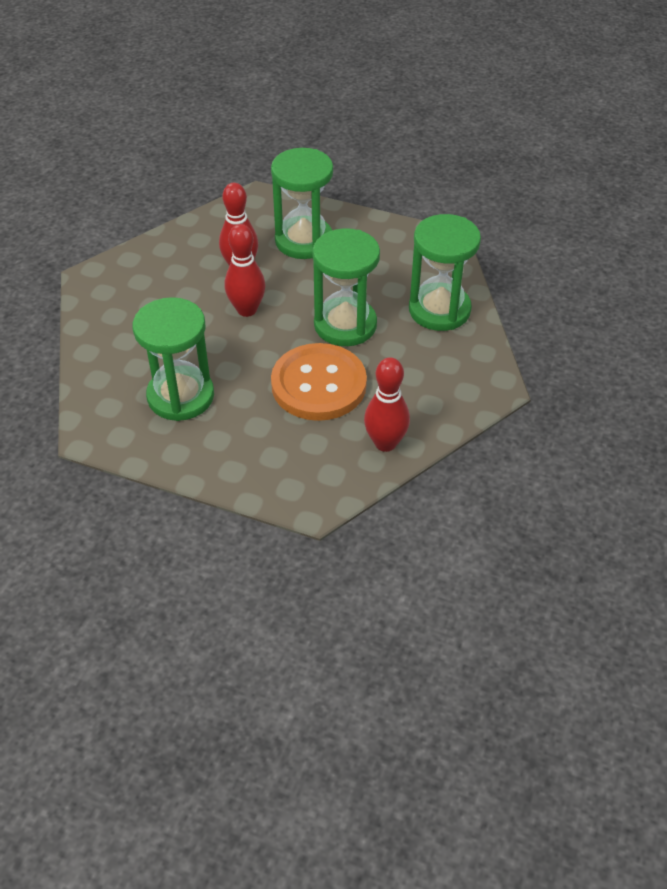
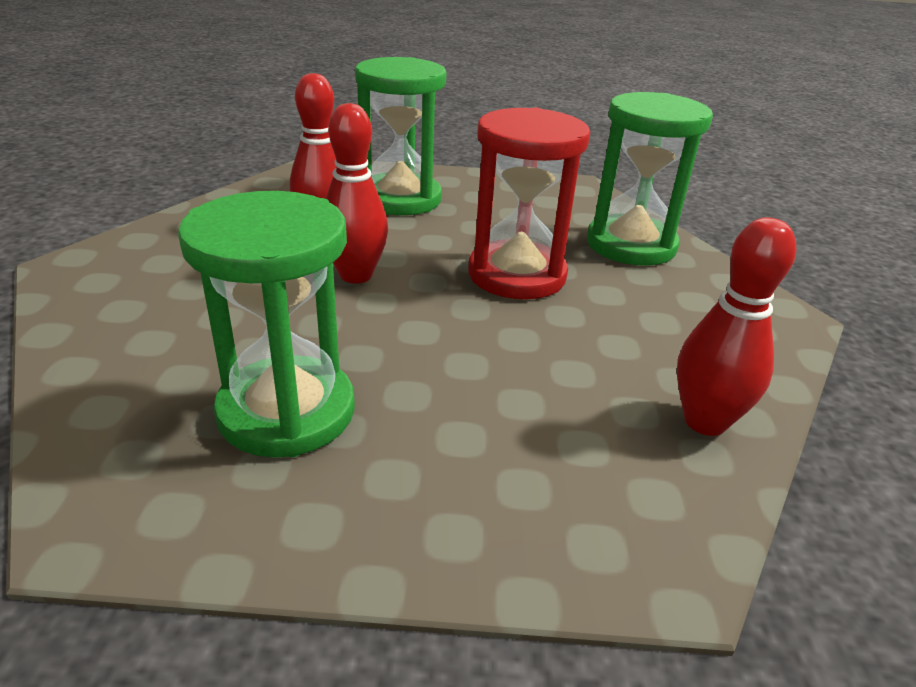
camera: 20 degrees left, 15 degrees down
orange button [271,343,367,421] -> none
green hourglass [312,228,380,346] -> red hourglass [468,108,590,299]

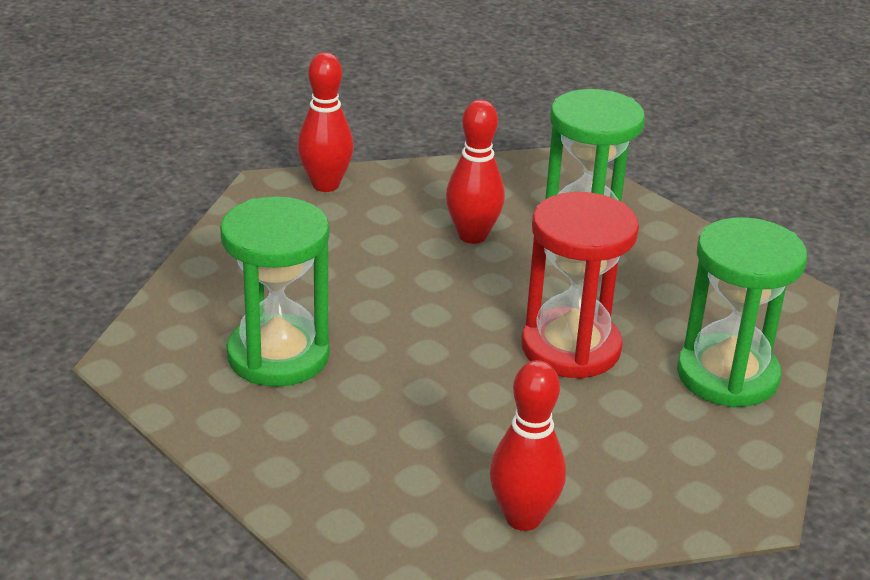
camera: 45 degrees right, 0 degrees up
red bowling pin [326,103,388,284] -> red bowling pin moved to [297,52,354,192]

